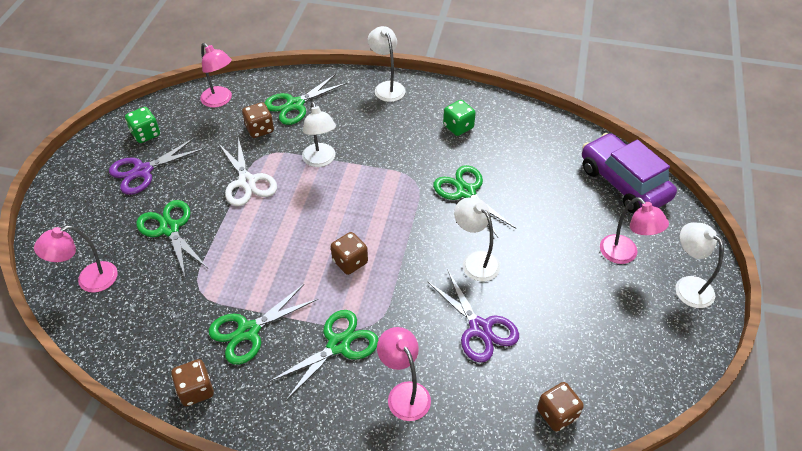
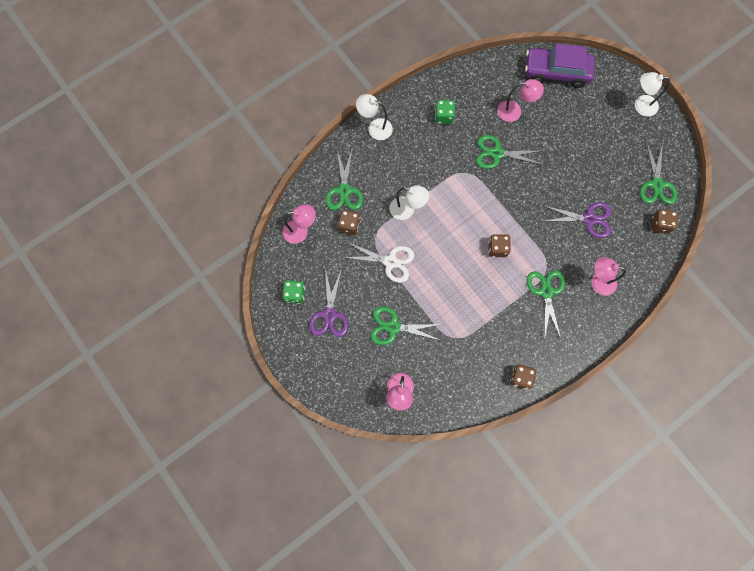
camera: 50 degrees left, 25 degrees up
green scissors [209,284,318,365] -> green scissors moved to [640,142,678,204]
white lamp [454,197,500,281] -> none
pink lamp [600,197,669,264] -> pink lamp moved to [497,79,544,122]

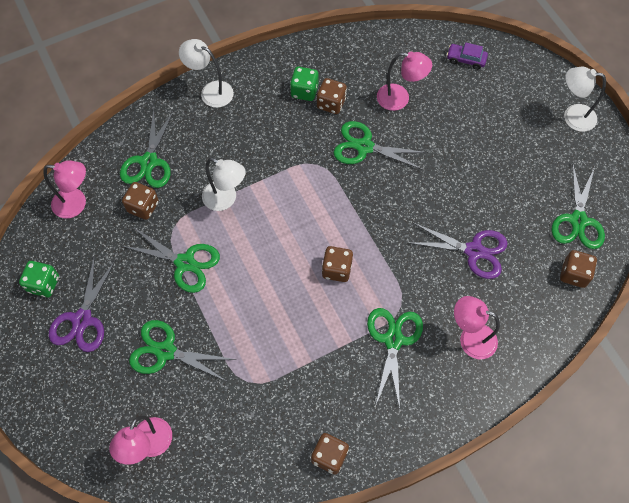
camera: 10 degrees right, 10 degrees down
white scissors [342,242,414,283] -> green scissors [122,227,220,293]
purple car [525,44,595,88] -> purple car [447,43,488,70], size x0.44
none -> brown dice [317,78,347,114]

